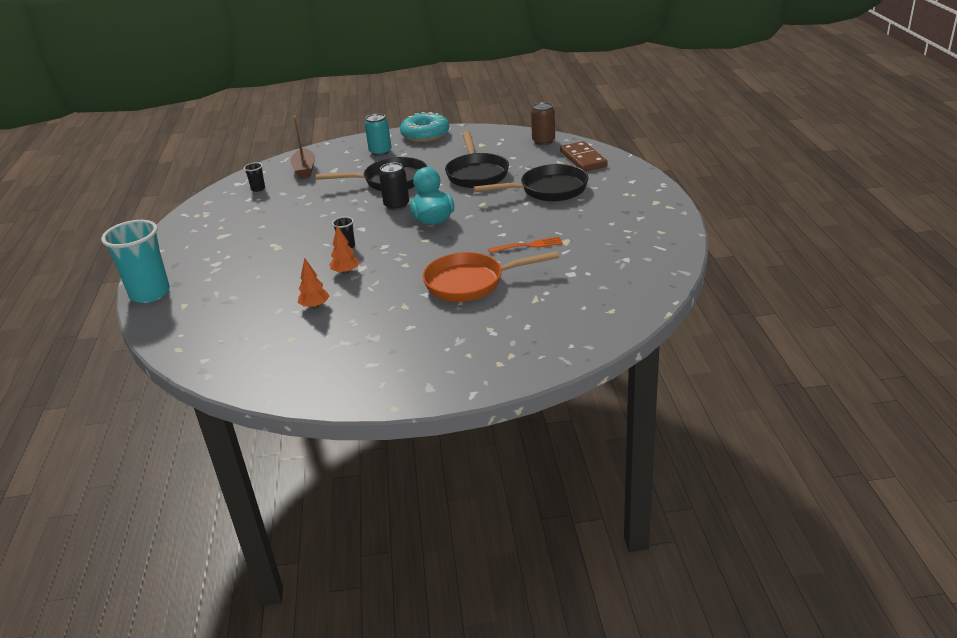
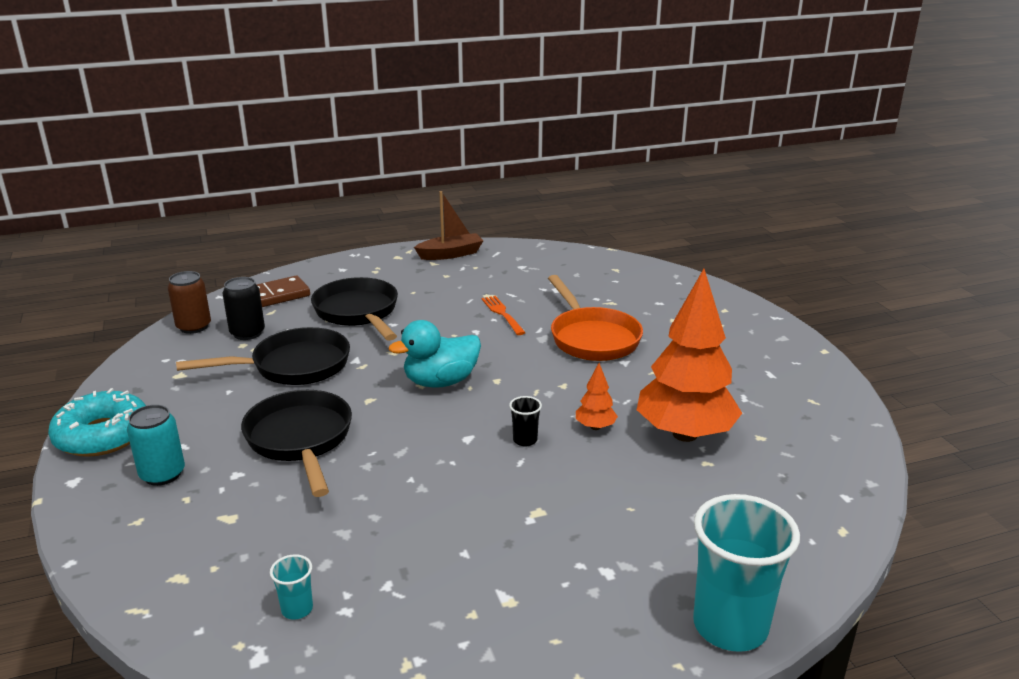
camera: 105 degrees left, 5 degrees down
black cup [244,162,265,192] -> turquoise cup [270,554,313,620]
brown boat [290,116,315,179] -> brown boat moved to [414,191,484,260]
orange tree [298,258,329,309] -> orange tree [637,269,742,442], size x2.39
black can [379,163,409,210] -> black can moved to [223,277,265,340]

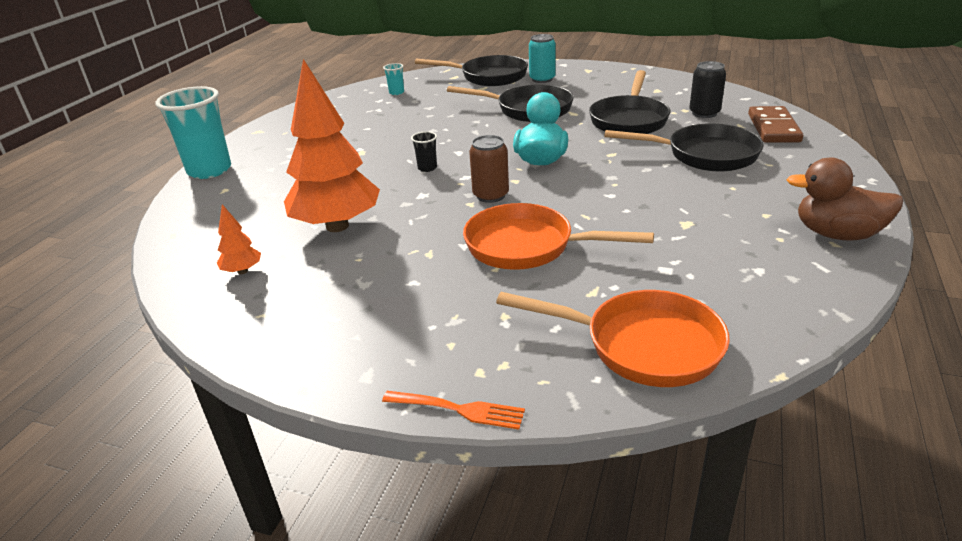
camera: 130 degrees right, 5 degrees up
turquoise donut [48,388,146,457] -> none
brown can [168,271,211,334] -> brown can moved to [469,135,509,203]
brown boat [414,191,484,260] -> brown duck [786,158,903,241]
orange fork [481,296,526,335] -> orange fork moved to [382,391,525,430]
orange tree [576,363,618,430] -> orange tree moved to [217,204,261,274]
none -> black pan [415,55,528,86]
none -> orange pan [496,290,730,387]

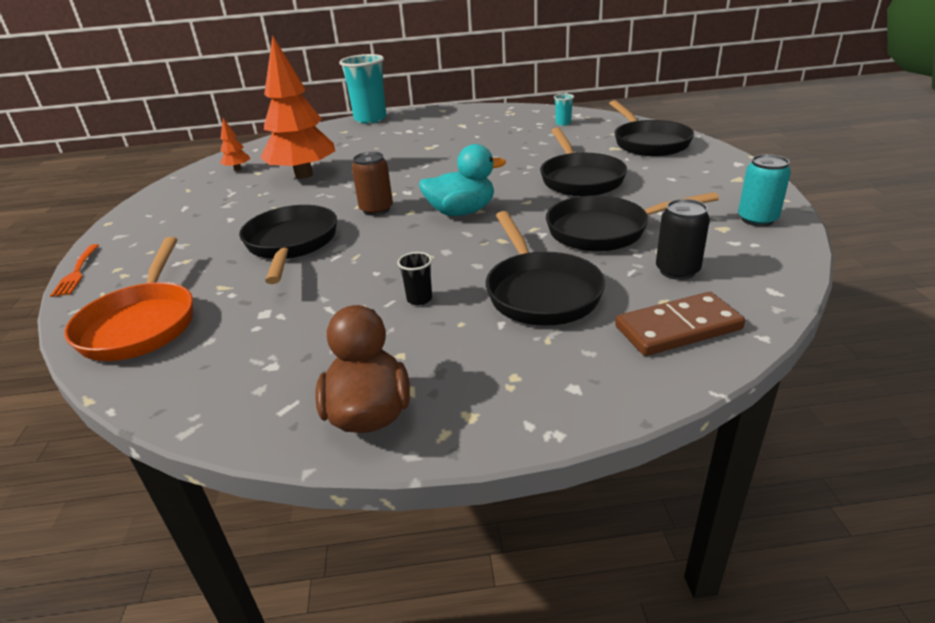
camera: 65 degrees right, 0 degrees up
black cup [411,131,437,172] -> black cup moved to [397,252,432,305]
orange pan [463,203,654,270] -> black pan [239,205,337,284]
turquoise can [529,34,556,83] -> turquoise can moved to [738,154,791,227]

